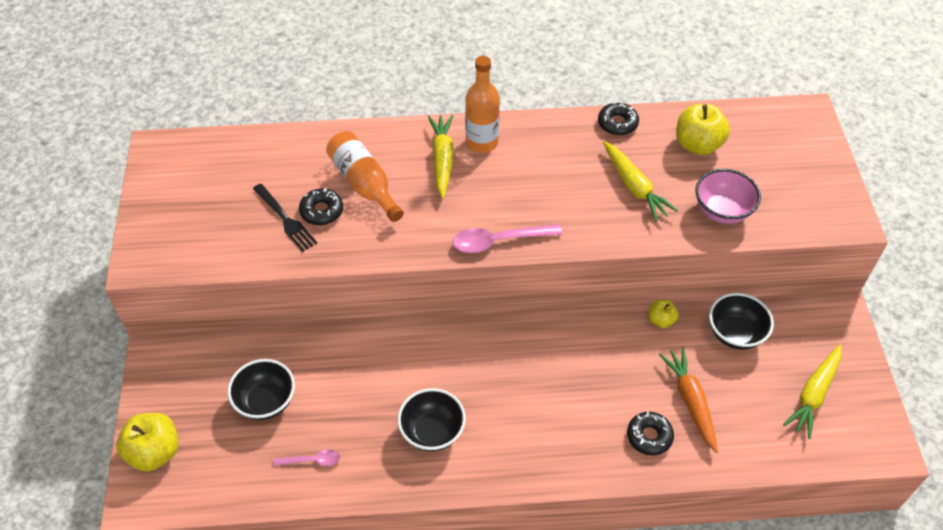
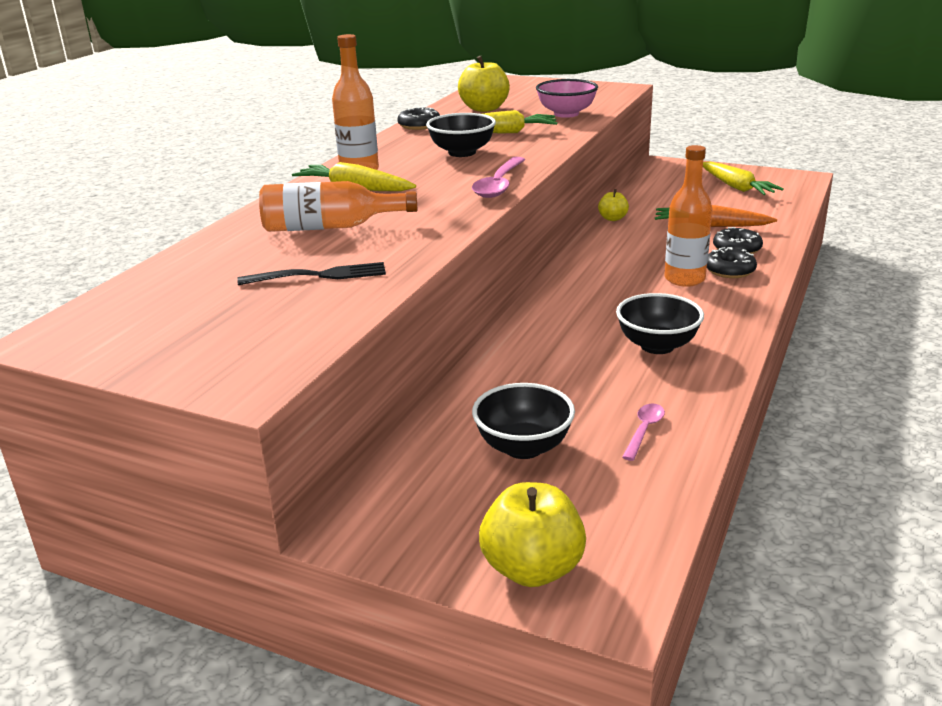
camera: 60 degrees left, 25 degrees down
black donut [299,188,343,225] -> black donut moved to [707,247,757,278]
black bowl [709,293,774,350] -> black bowl moved to [426,113,496,157]
none -> orange bottle [664,145,712,287]

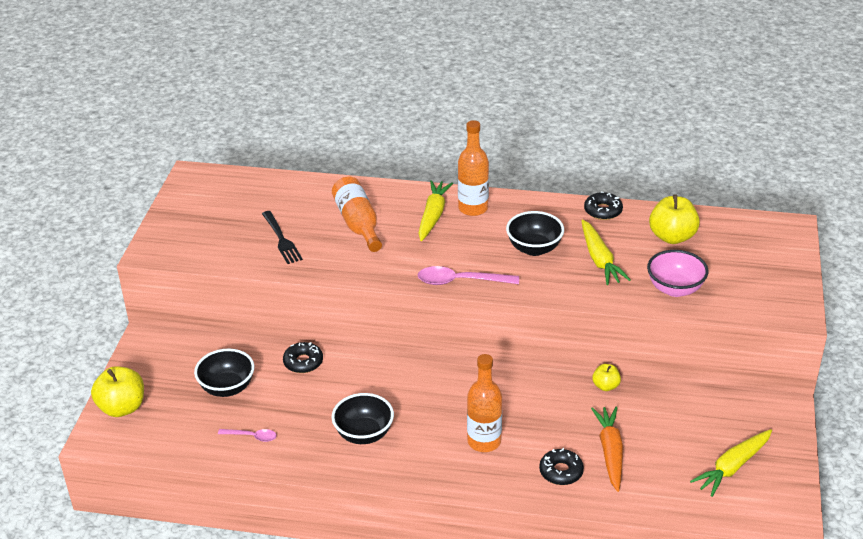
camera: 75 degrees right, 10 degrees up
black donut [707,247,757,278] -> black donut moved to [283,342,323,373]

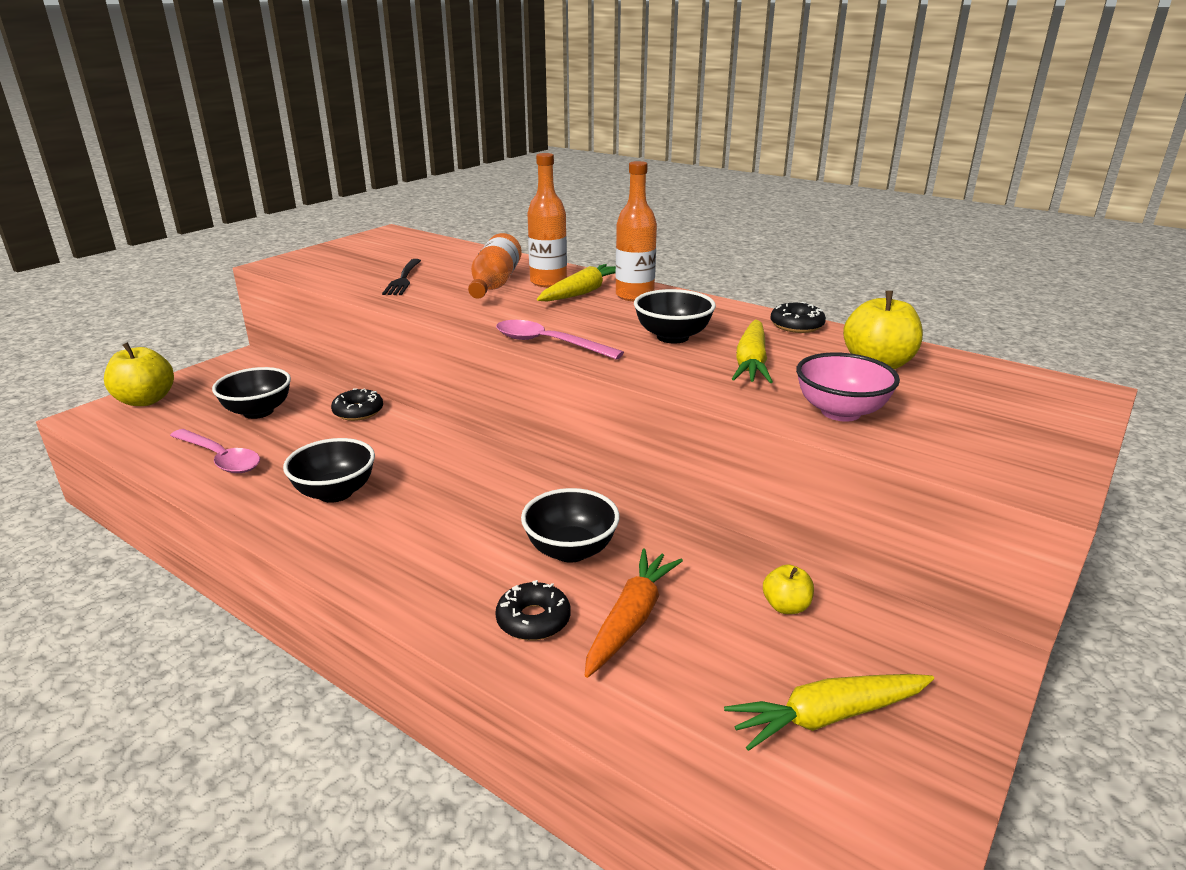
camera: 25 degrees right, 10 degrees down
pink spoon [218,429,277,442] -> pink spoon [170,429,260,473], size x1.75
orange bottle [467,354,502,452] -> orange bottle moved to [527,153,567,287]
yellow apple [592,364,621,391] -> yellow apple moved to [763,565,814,614]
none -> black bowl [521,488,620,563]

